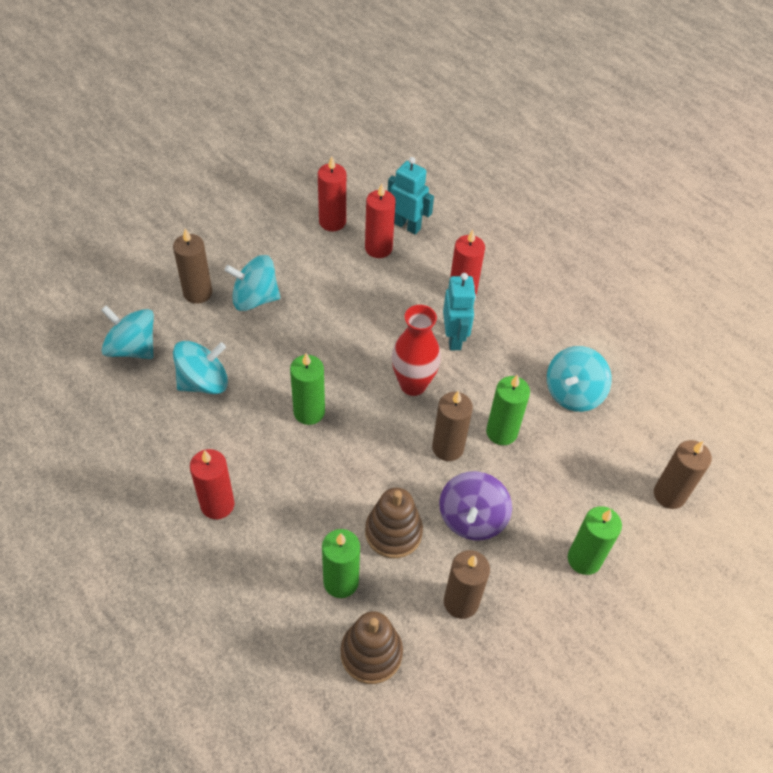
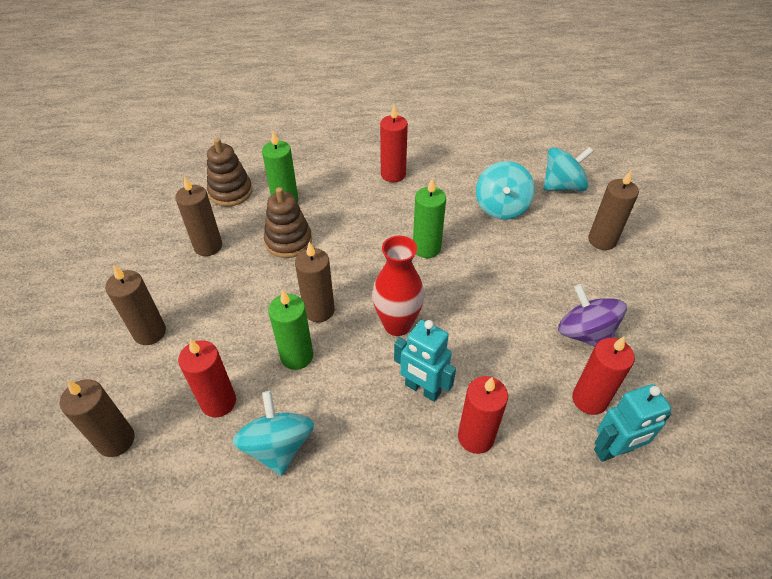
camera: 130 degrees right, 5 degrees down
turquoise spinning top [224,255,280,311] -> none
red candle [318,156,346,231] -> red candle moved to [178,339,236,417]
purple spinning top [439,471,512,540] -> purple spinning top moved to [558,284,627,347]
green candle [568,506,622,575] -> brown candle [105,265,166,345]

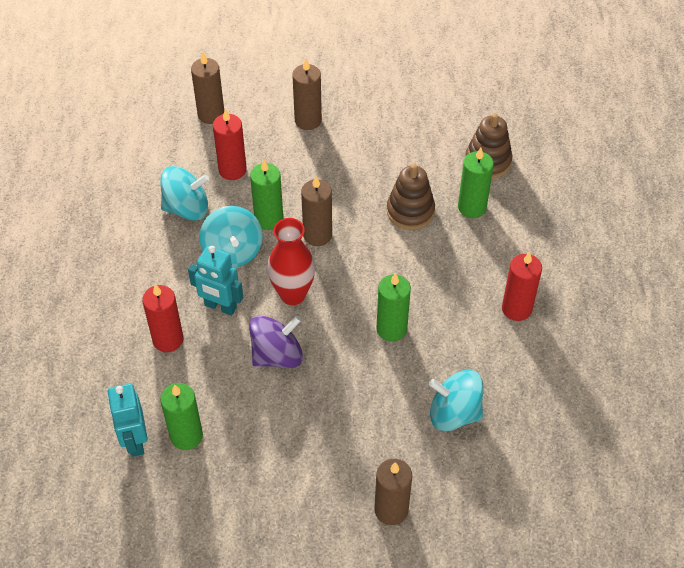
camera: 95 degrees right, 5 degrees up
brown candle [175,176,222,256] -> none
turquoise robot [394,320,456,402] -> turquoise robot turned 105 degrees counterclockwise [188,246,243,316]
turquoise spinning top [543,147,594,191] -> turquoise spinning top moved to [199,206,263,268]
purple spinning top [558,284,627,347] -> purple spinning top moved to [249,315,303,368]
red candle [572,336,635,415] -> green candle [160,383,203,450]

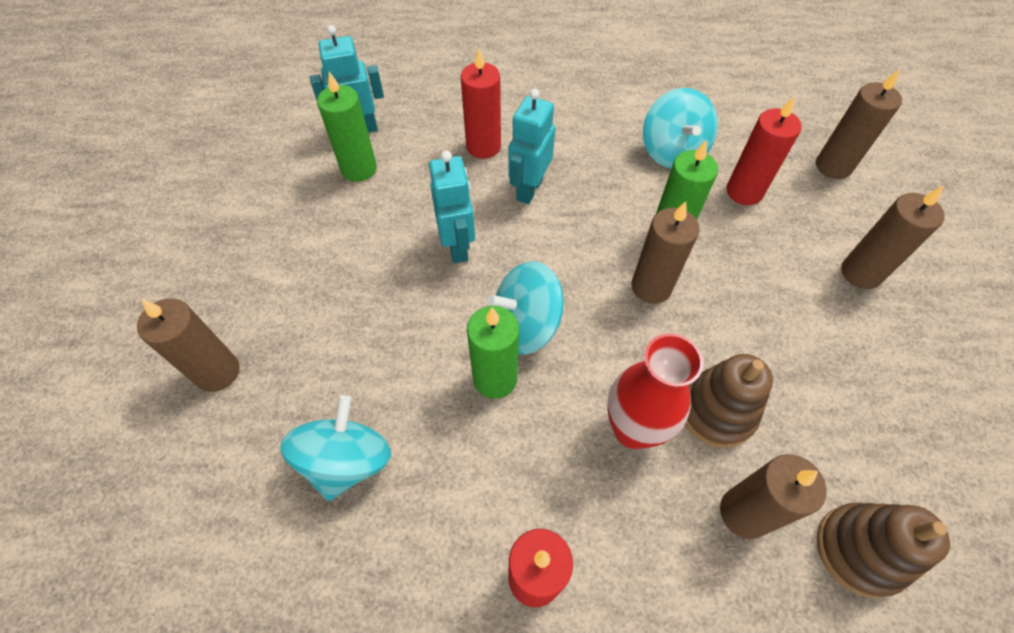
camera: 90 degrees right, 5 degrees up
turquoise spinning top [199,206,263,268] -> turquoise spinning top moved to [487,261,564,354]
purple spinning top [249,315,303,368] -> turquoise robot [429,151,475,263]
red vase [267,218,315,305] -> red vase moved to [607,333,703,449]
green candle [458,148,494,218] -> brown candle [720,454,827,539]

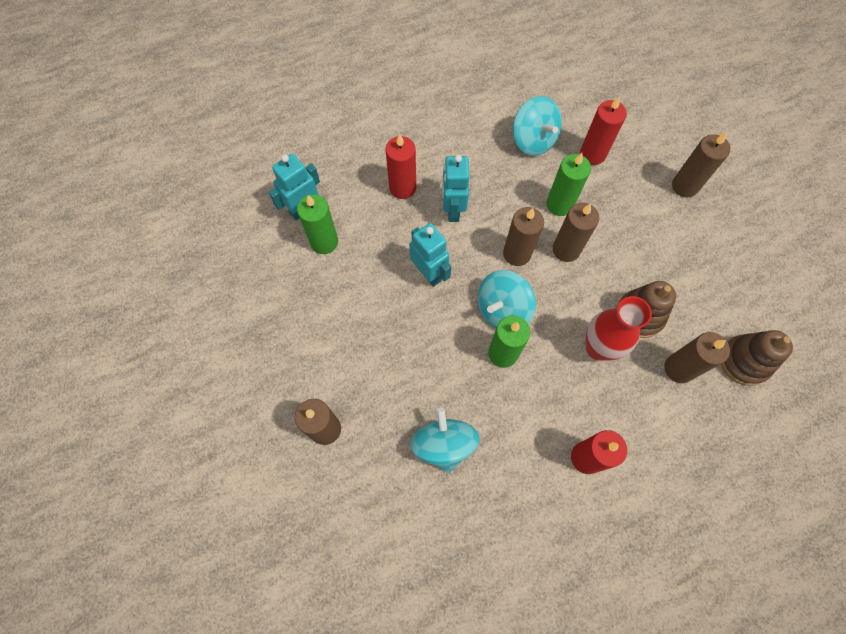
camera: 25 degrees left, 10 degrees up
brown candle [816,69,902,179] -> brown candle moved to [503,207,544,266]

